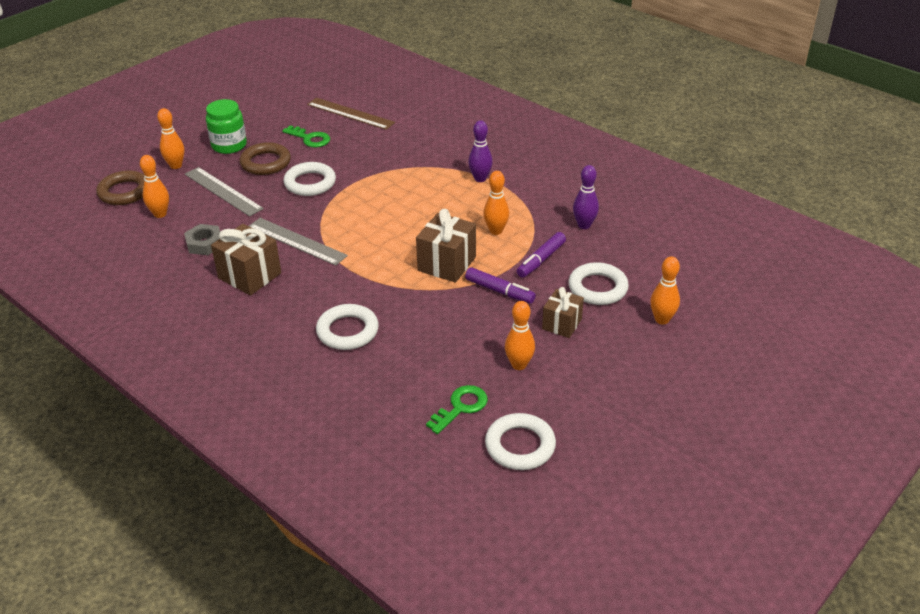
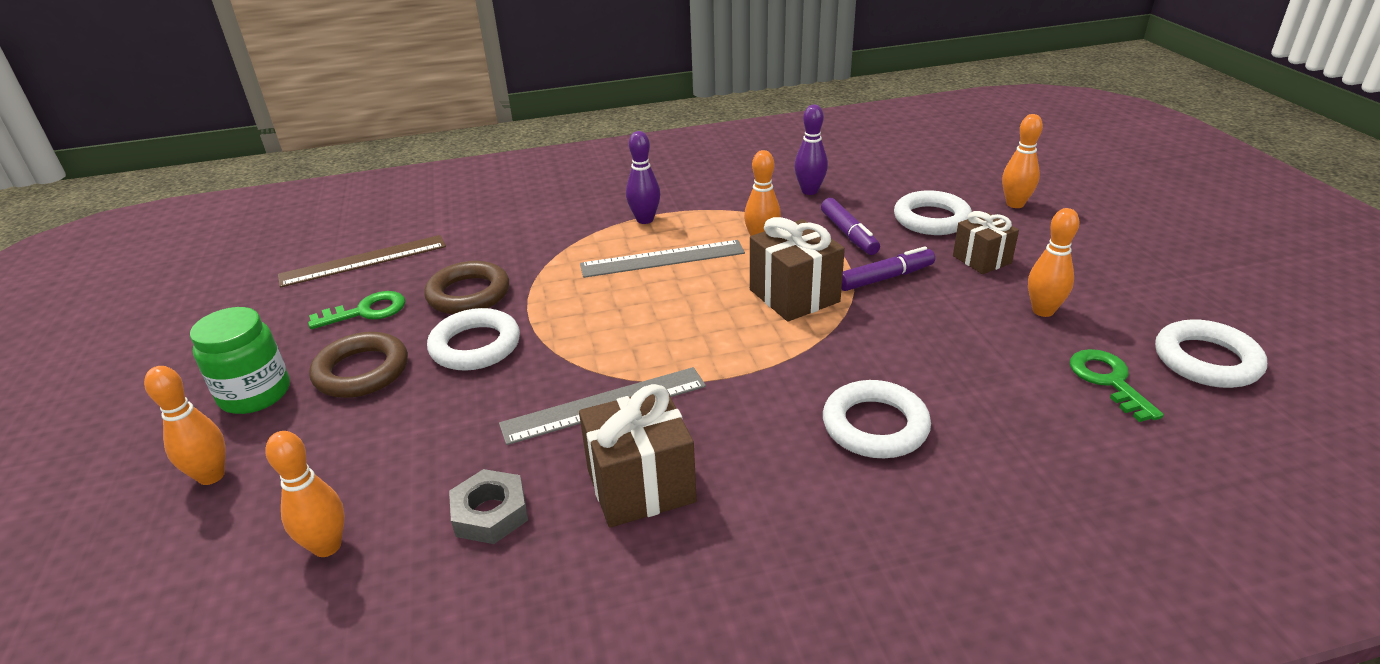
camera: 55 degrees left, 5 degrees down
brown ring [96,171,145,205] -> brown ring moved to [424,261,509,314]
grey ruler [185,167,264,217] -> grey ruler moved to [580,240,745,278]

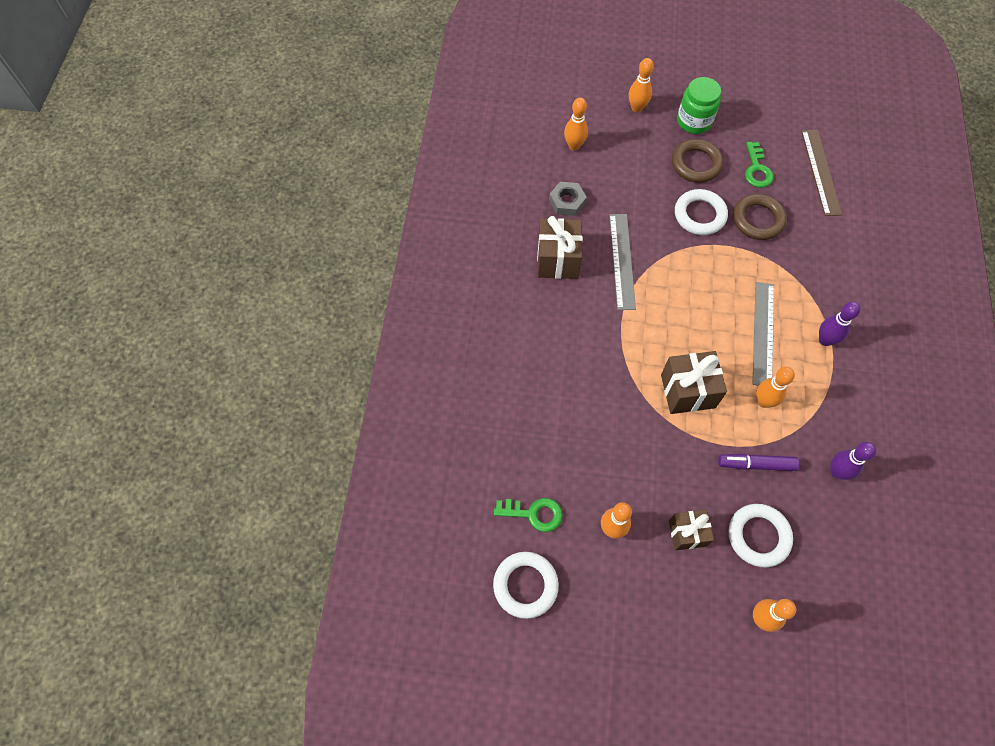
camera: 110 degrees right, 30 degrees up
white ring [823,380,931,458] -> none
purple marker [841,246,935,291] -> none

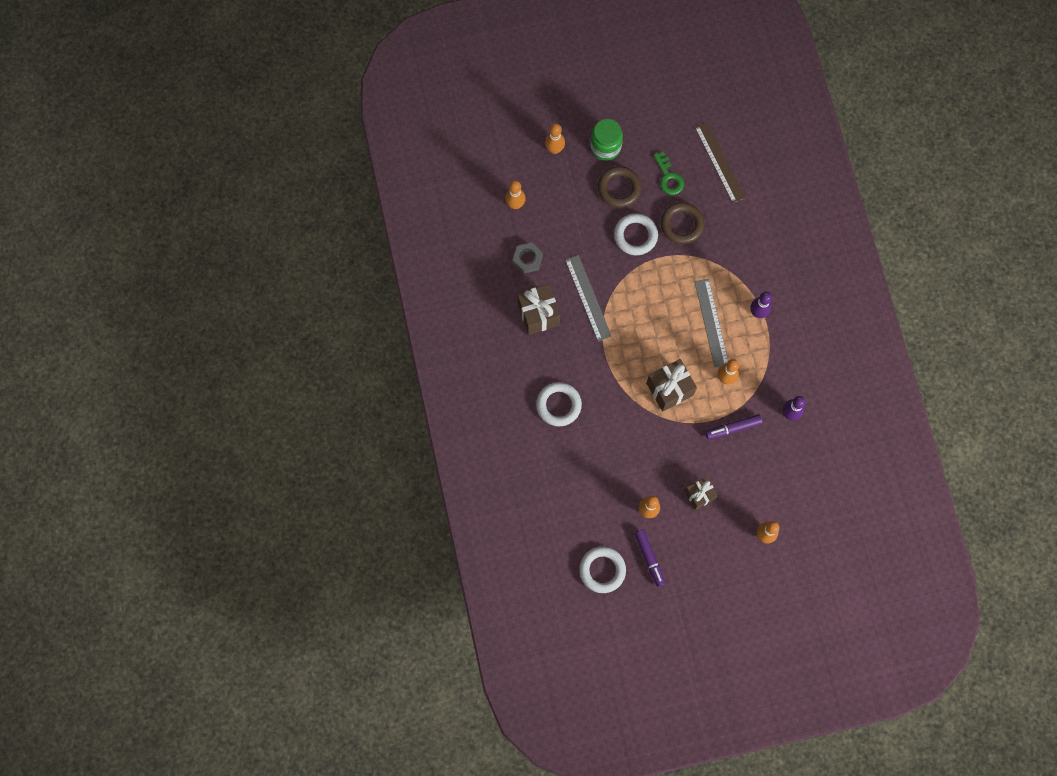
camera: 20 degrees left, 10 degrees up
green key [494,498,563,532] -> none
white ring [728,504,793,567] -> white ring moved to [536,382,582,426]
none -> purple marker [634,530,665,587]

